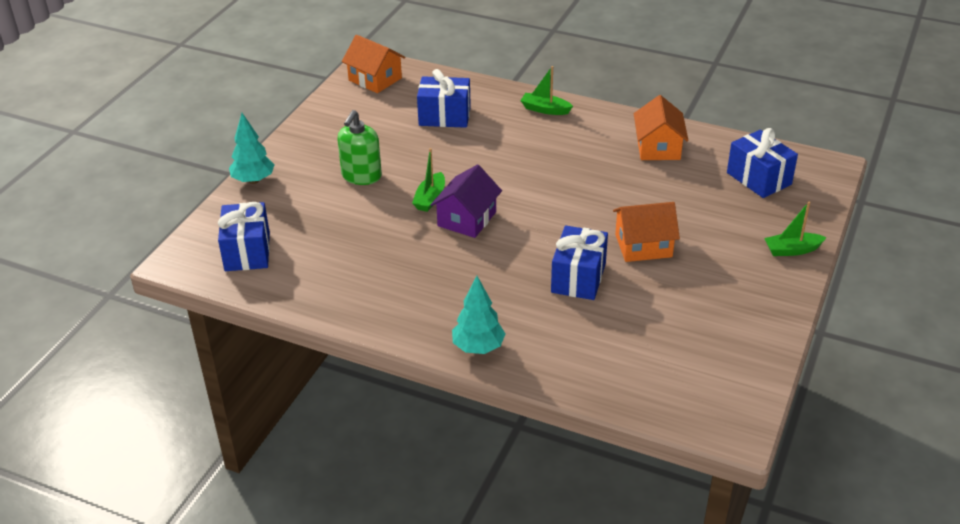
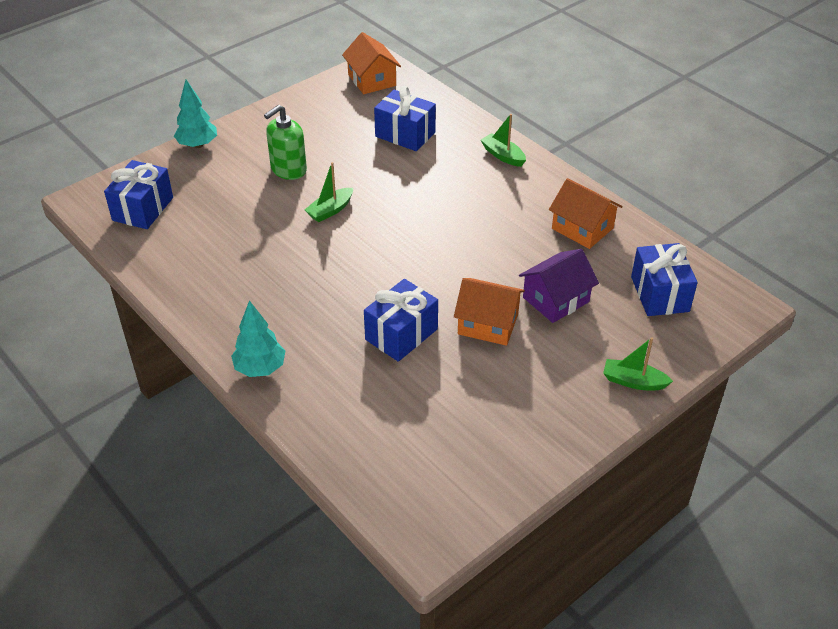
camera: 25 degrees right, 5 degrees up
purple house [430,165,502,238] -> purple house moved to [519,249,599,323]
orange house [634,95,689,160] -> orange house turned 75 degrees counterclockwise [549,178,623,249]

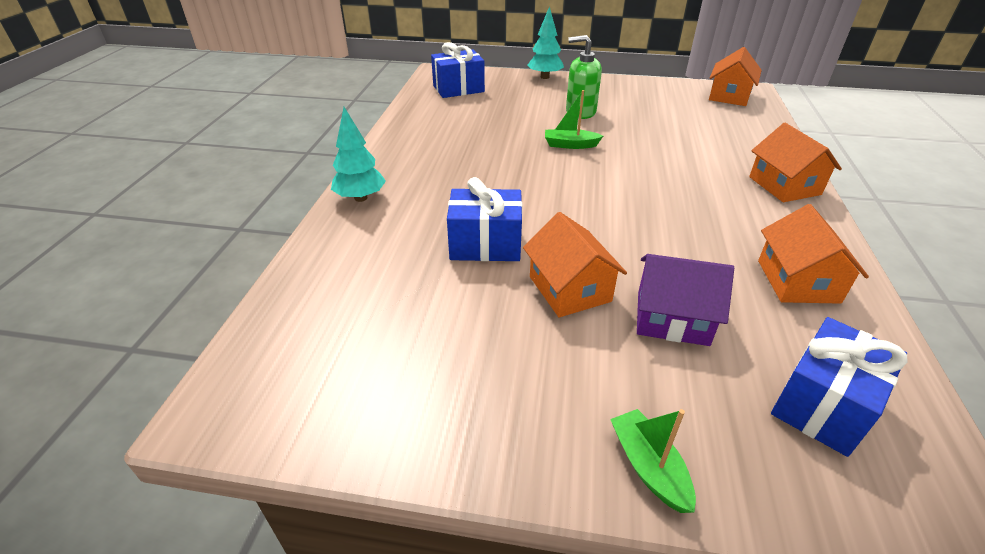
camera: 50 degrees right, 5 degrees down
blue gift [374,86,436,151] -> none
green boat [481,114,526,167] -> orange house [749,123,842,202]

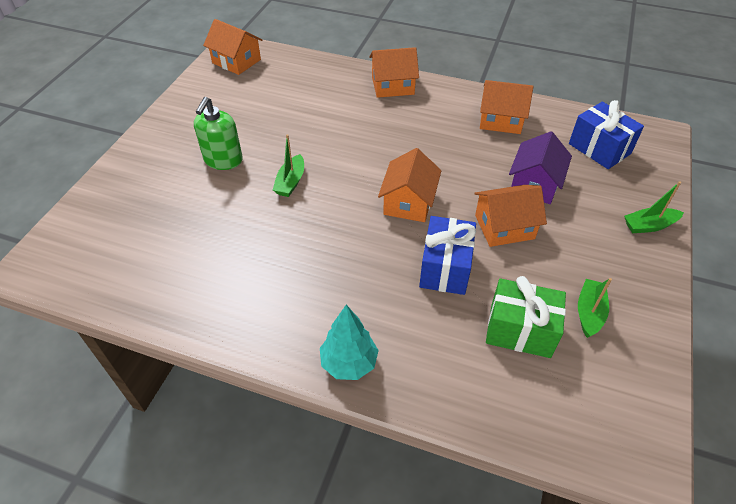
camera: 80 degrees left, 10 degrees up
blue gift [431,42,485,98] -> none
turquoise tree [527,6,564,79] -> none
none -> orange house [378,148,441,222]
none -> green gift [486,276,566,358]
none -> green boat [578,278,612,338]

